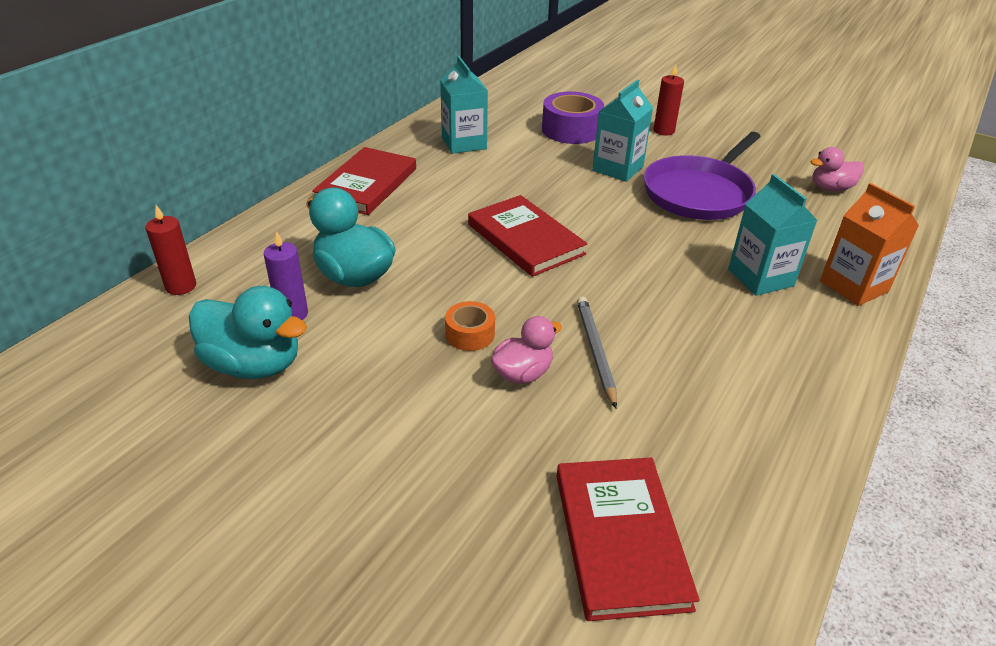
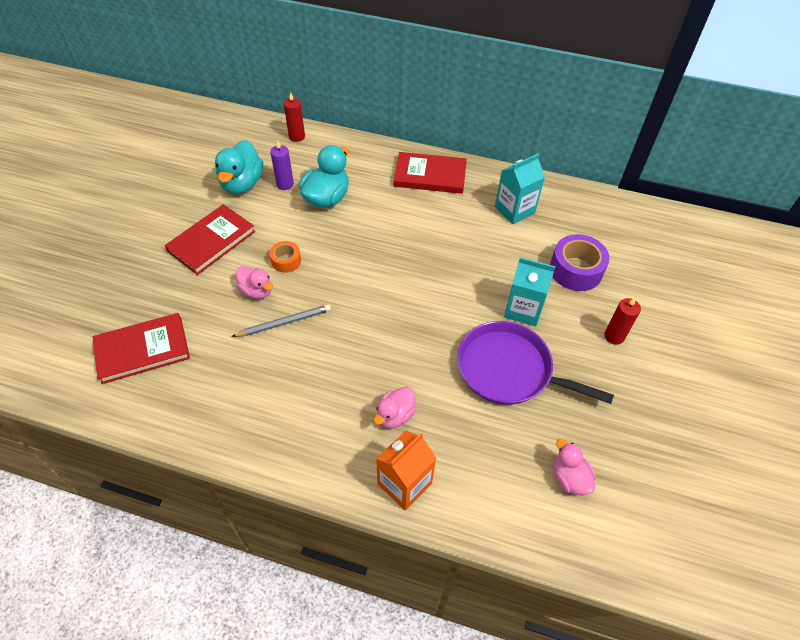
camera: 75 degrees right, 15 degrees up
red book [468,195,587,277] -> red book moved to [165,204,255,275]
turquoise carton [728,174,818,296] -> pink duck [374,386,416,428]

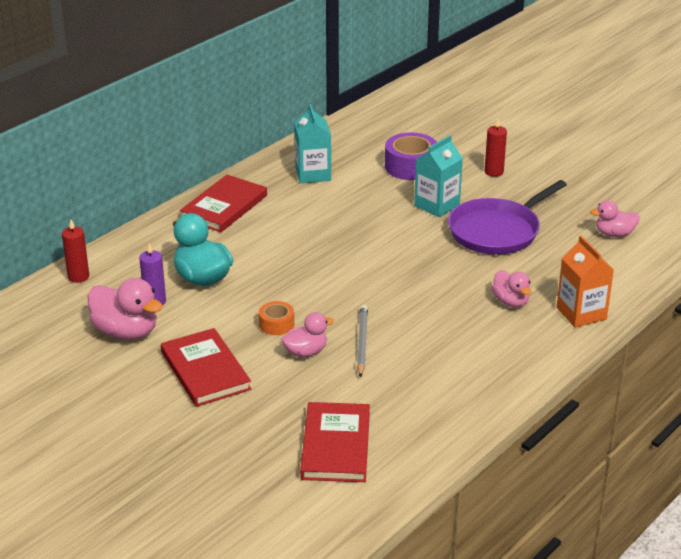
camera: 65 degrees left, 20 degrees down
turquoise duck [215,140,263,194] -> pink duck [88,278,163,340]

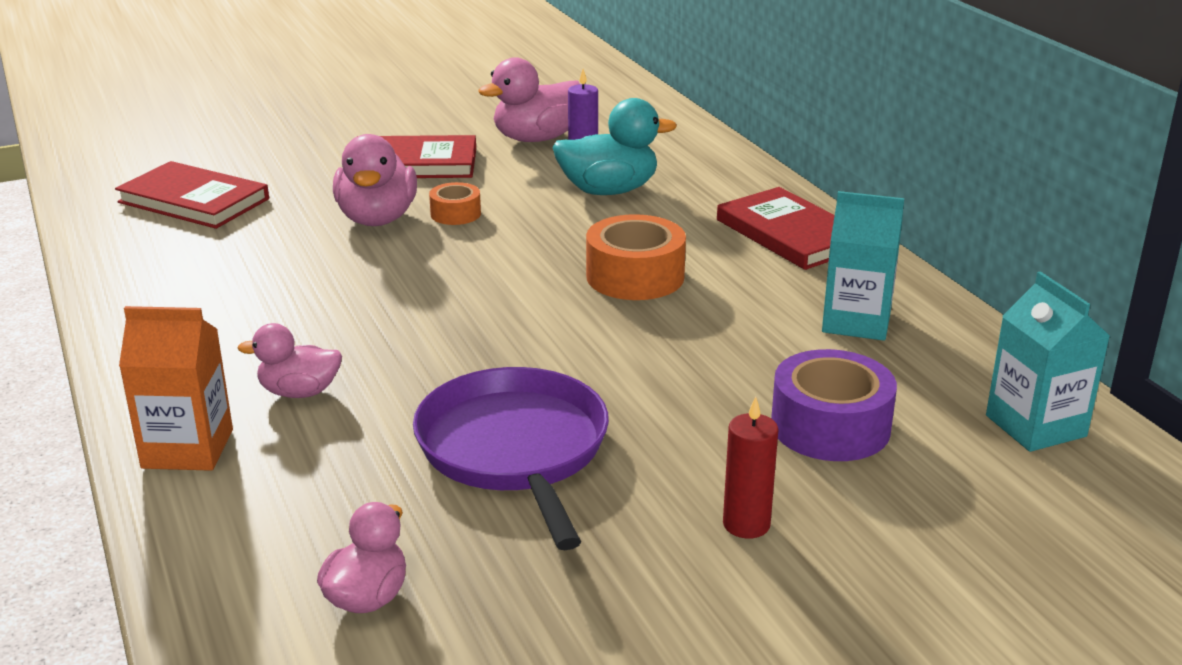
camera: 115 degrees right, 5 degrees down
red candle [62,220,89,283] -> none
pink duck [281,312,334,358] -> pink duck [333,134,417,226], size x1.62
grey pencil [357,305,368,378] -> none
turquoise carton [414,135,463,217] -> turquoise carton moved to [986,271,1110,452]
none -> orange tape [586,214,686,300]

